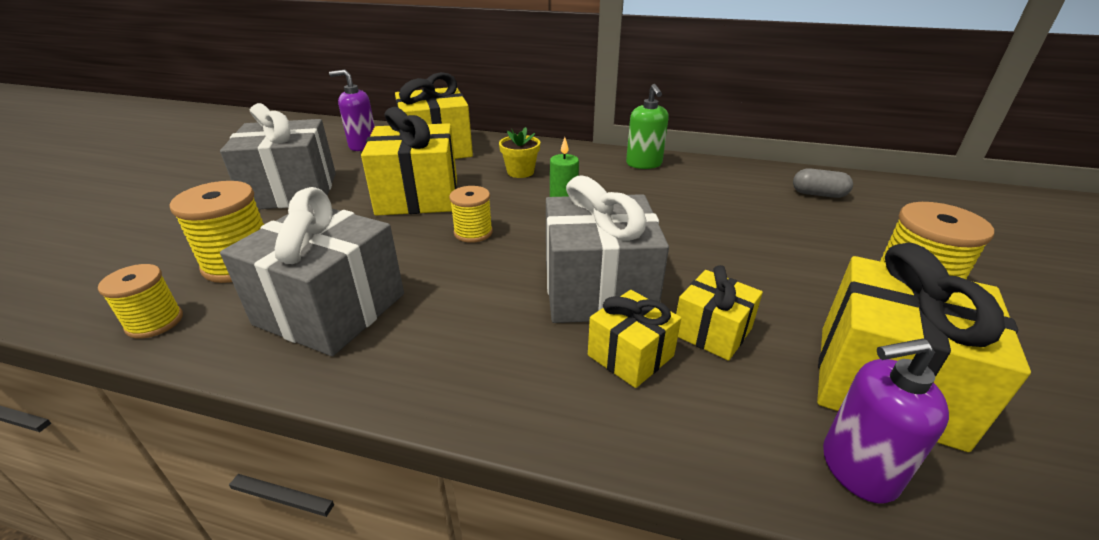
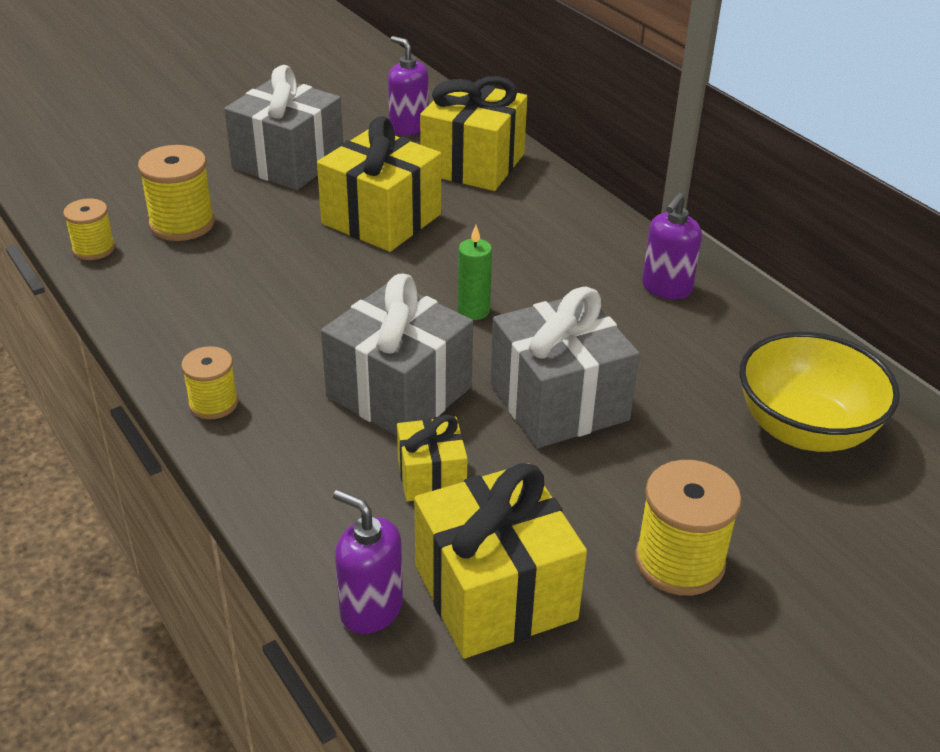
camera: 40 degrees right, 5 degrees up
grey gift [220,187,404,356] -> grey gift moved to [490,287,640,448]
yellow spool [449,186,493,243] -> yellow spool moved to [181,346,238,419]
yellow flower pot [499,127,540,178] -> none
yellow gift [588,290,681,388] -> none
green soap dispenser [626,84,669,169] -> purple soap dispenser [642,193,702,300]
grey capsule [793,168,853,198] -> yellow bowl [740,332,900,452]

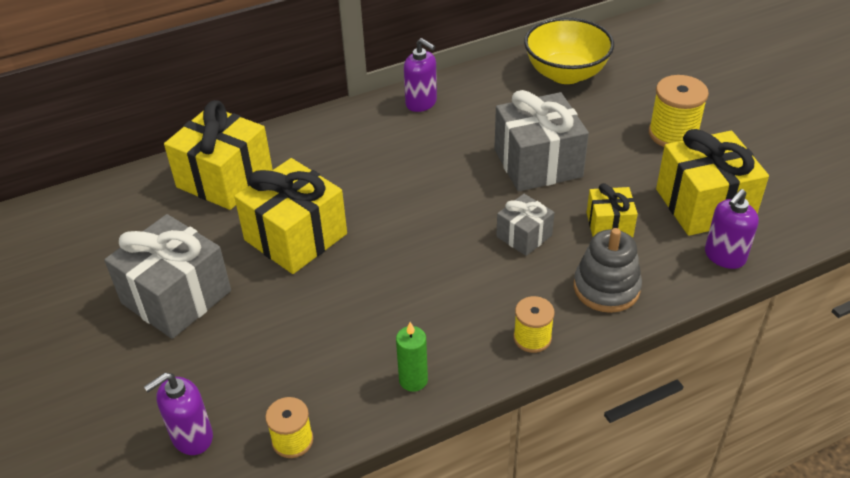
camera: 80 degrees left, 5 degrees up
yellow spool [138,145,215,241] -> none
grey gift [321,274,473,436] -> grey gift [496,194,554,256], size x0.54
purple soap dispenser [388,36,429,136] -> purple soap dispenser moved to [144,373,213,455]
green candle [458,225,492,320] -> green candle moved to [396,322,428,392]
none -> grey stacking toy [574,228,642,313]

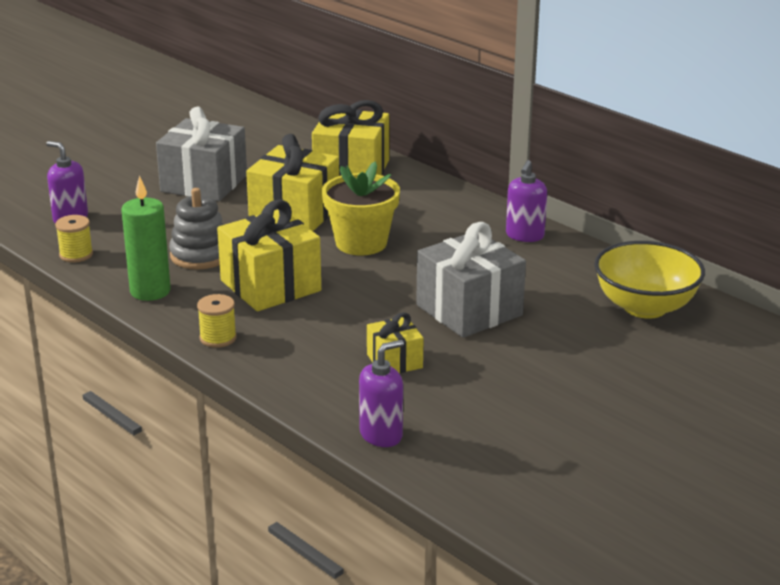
camera: 70 degrees right, 15 degrees down
green candle [396,322,428,392] -> green candle [121,175,171,301], size x1.58
grey gift [496,194,554,256] -> none
grey stacking toy [574,228,642,313] -> grey stacking toy moved to [169,188,224,270]
yellow spool [649,75,709,147] -> none
yellow gift [656,129,769,236] -> yellow gift moved to [217,200,321,311]
purple soap dispenser [705,189,759,269] -> purple soap dispenser turned 120 degrees clockwise [359,340,404,447]
none -> yellow flower pot [322,162,400,255]

